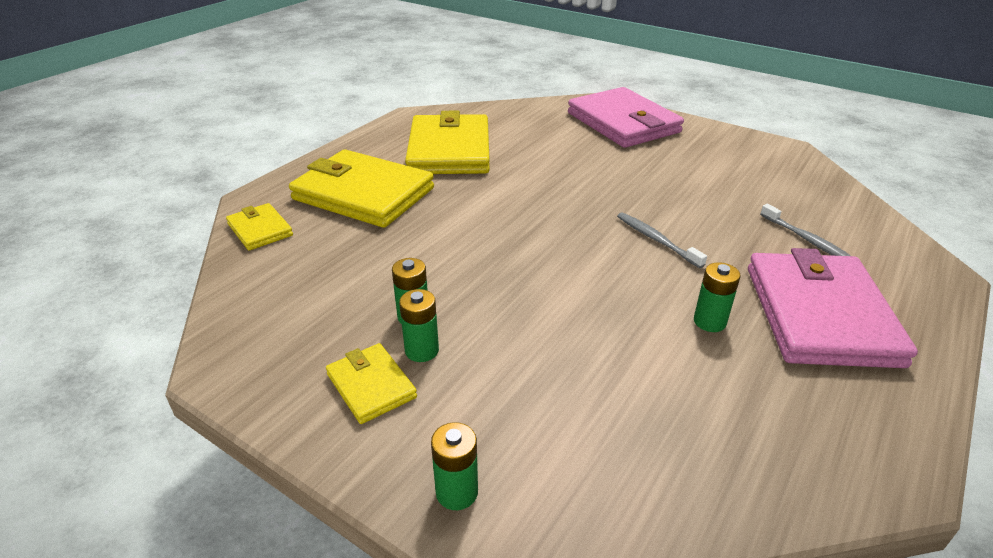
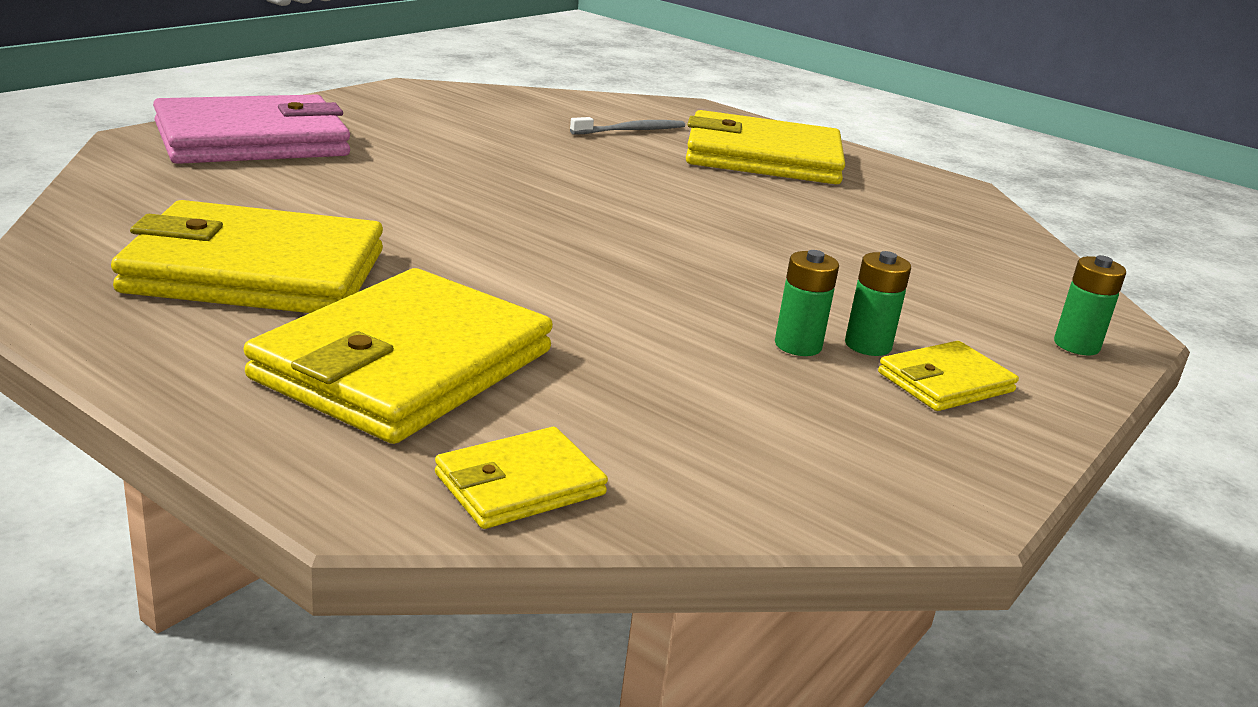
camera: 90 degrees left, 10 degrees down
grey toothbrush [617,212,707,268] -> none
green battery [694,262,740,332] -> none
pink wallet [748,248,918,368] -> yellow wallet [686,110,845,184]

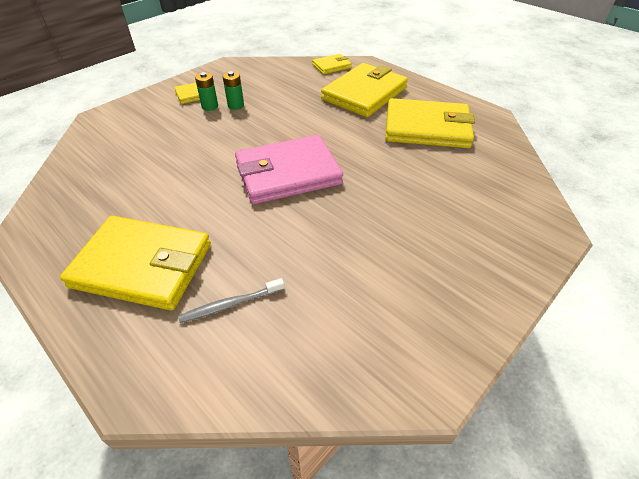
camera: 170 degrees left, 20 degrees up
pink wallet [153,95,350,164] -> pink wallet moved to [235,135,343,204]
green battery [1054,255,1126,355] -> none

